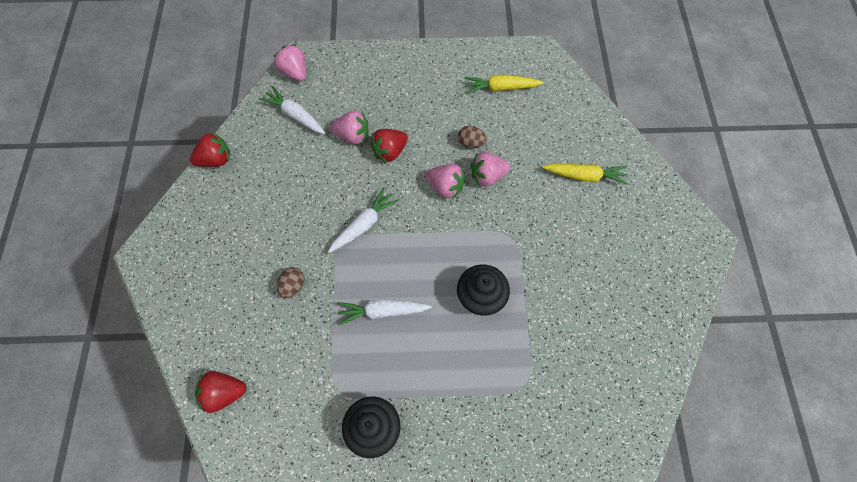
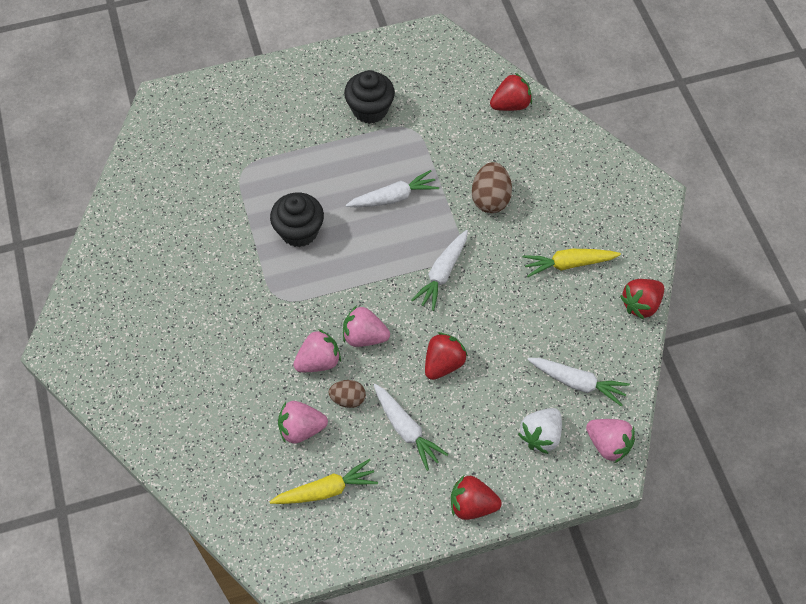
camera: 165 degrees right, 5 degrees down
brown egg [277,267,304,298] -> brown egg [472,162,512,213], size x1.58
pink strawberry [330,110,369,144] -> pink strawberry moved to [278,401,328,444]
yellow carrot [542,164,628,185] -> yellow carrot moved to [522,249,621,277]
none -> white carrot [374,384,448,471]
none -> red strawberry [451,476,502,520]
none -> white strawberry [518,408,562,454]

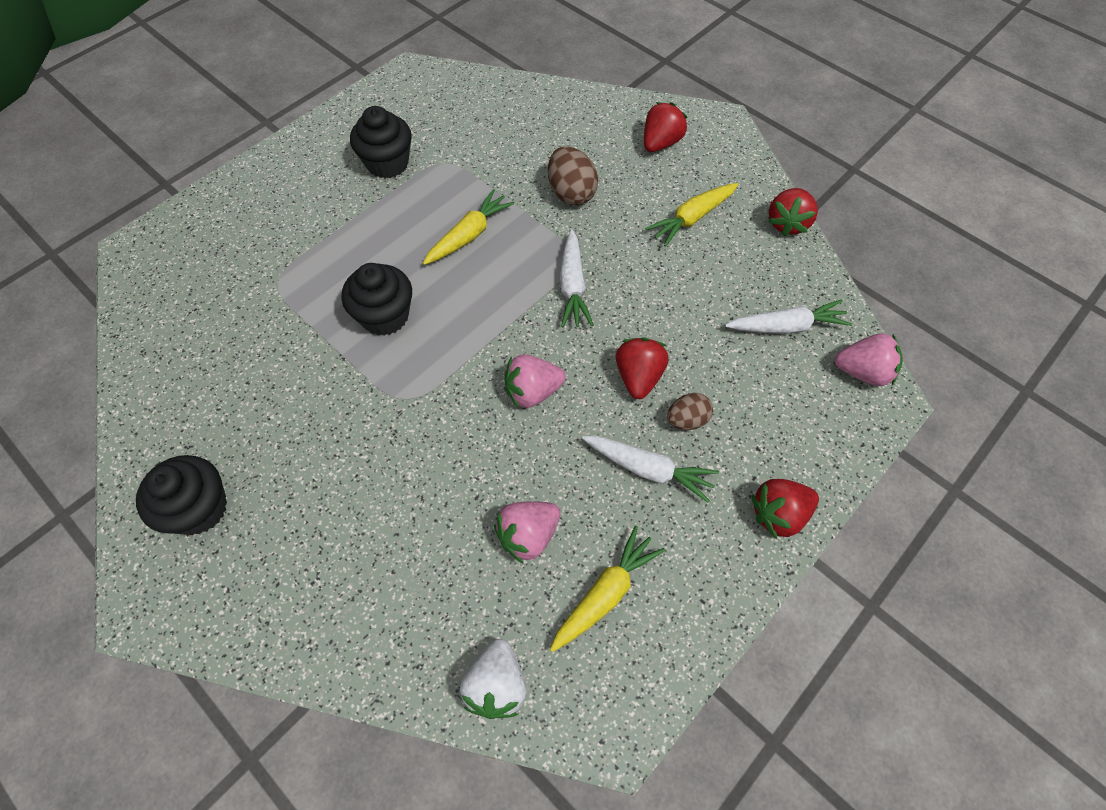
camera: 30 degrees left, 0 degrees up
pink strawberry [293,329,341,372] -> none
brown egg [328,380,366,408] -> brown egg moved to [667,393,713,430]
white carrot [346,170,439,207] -> yellow carrot [423,189,515,265]
red strawberry [490,73,532,111] -> red strawberry moved to [644,102,687,152]
white strawberry [518,408,562,454] -> white strawberry moved to [460,639,526,719]
none -> black cupcake [136,455,227,535]

